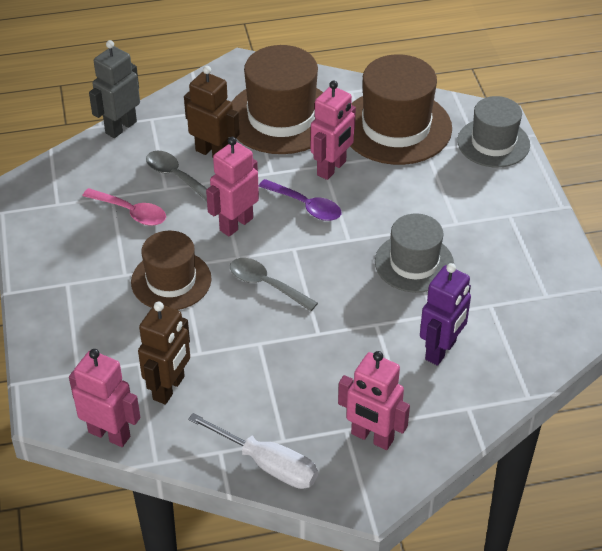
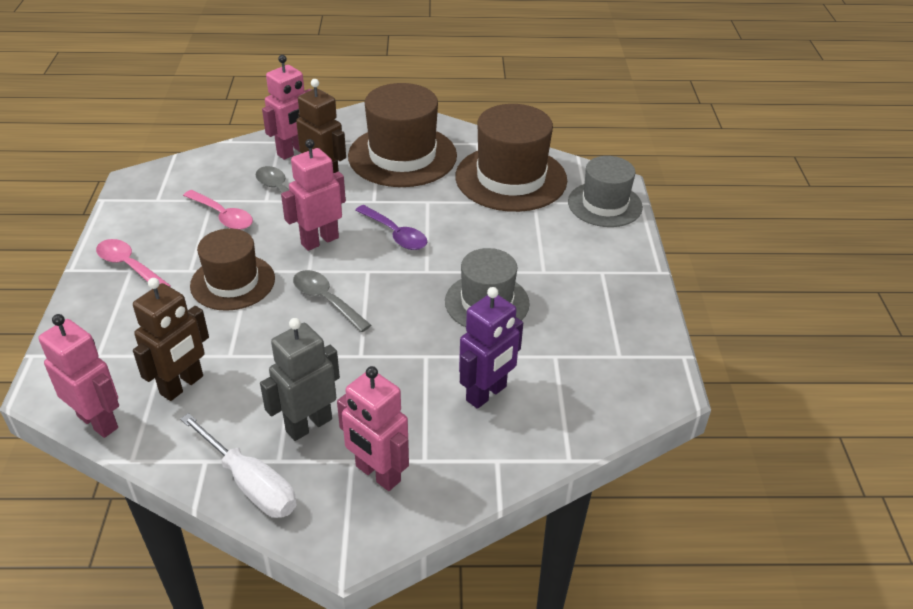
camera: 10 degrees right, 5 degrees down
grey robot [89,40,140,138] -> grey robot moved to [260,318,340,441]
pink robot [311,81,356,180] -> pink robot moved to [262,55,312,160]
none -> pink spoon [96,239,171,287]

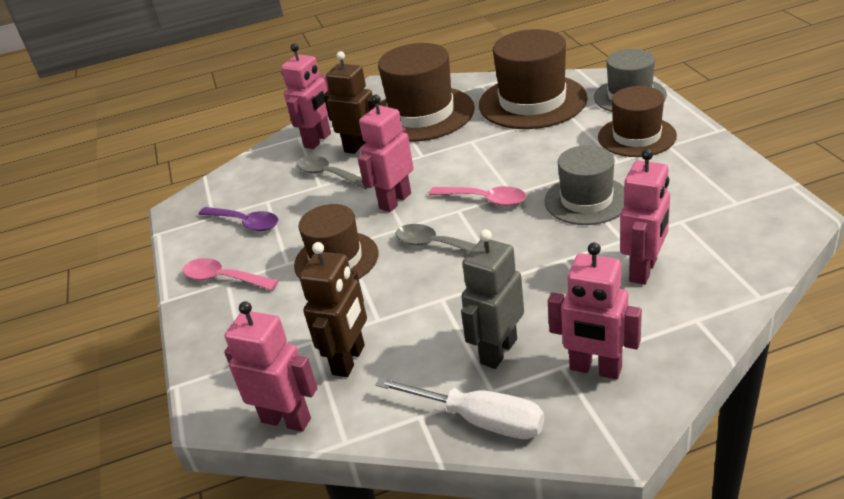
camera: 10 degrees left, 5 degrees down
pink spoon [183,190,253,230] -> pink spoon moved to [429,186,526,206]
purple spoon [355,205,427,250] -> purple spoon moved to [198,207,278,231]
purple robot [459,287,523,409] -> pink robot [620,149,670,285]
none -> brown hat [598,86,677,157]

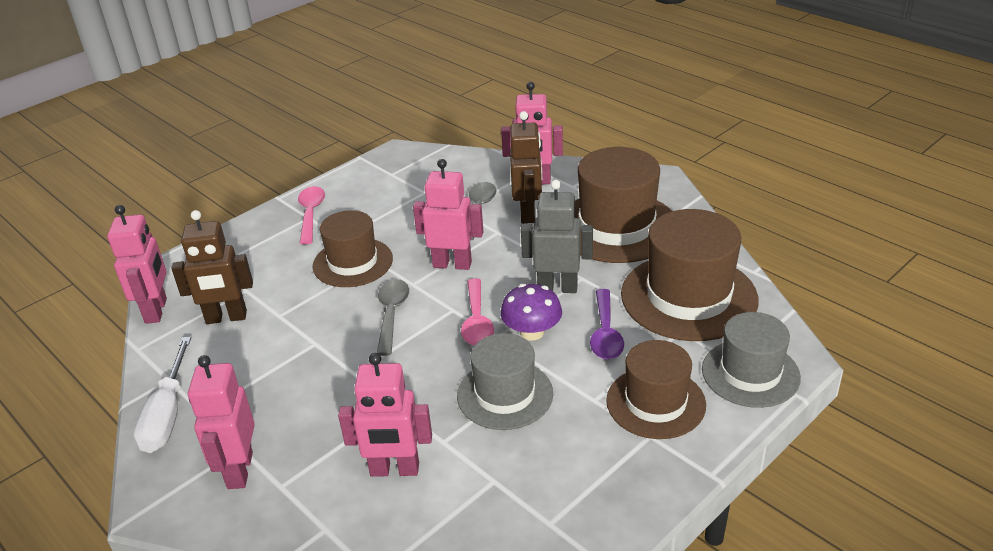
camera: 60 degrees right, 0 degrees up
purple spoon [198,207,278,231] -> purple spoon moved to [590,289,624,360]
grey robot [461,229,524,369] -> grey robot moved to [521,180,593,293]
none -> purple mushroom [501,284,562,341]

